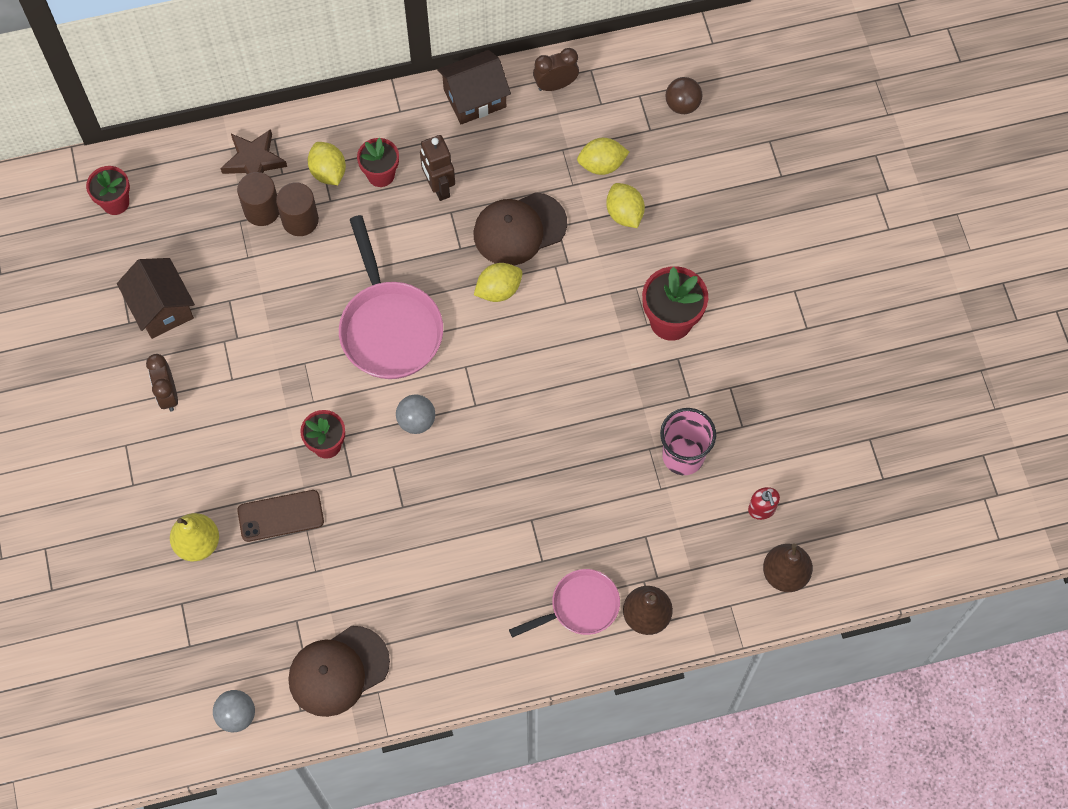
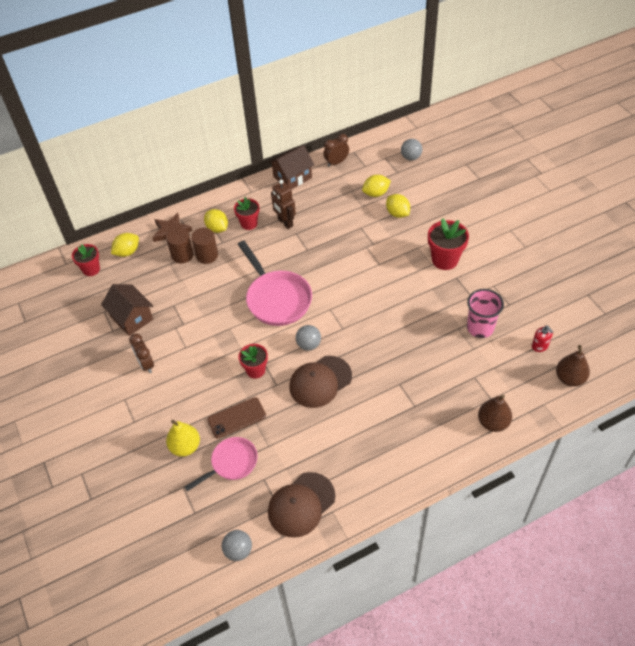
camera: 10 degrees left, 15 degrees down
brown cap [474,192,567,266] -> brown cap moved to [289,356,352,408]
yellow lemon [474,263,522,302] -> yellow lemon moved to [111,233,139,257]
pink pan [509,569,620,638] -> pink pan moved to [185,437,258,491]
brown ball [666,77,703,114] -> grey ball [401,139,422,161]

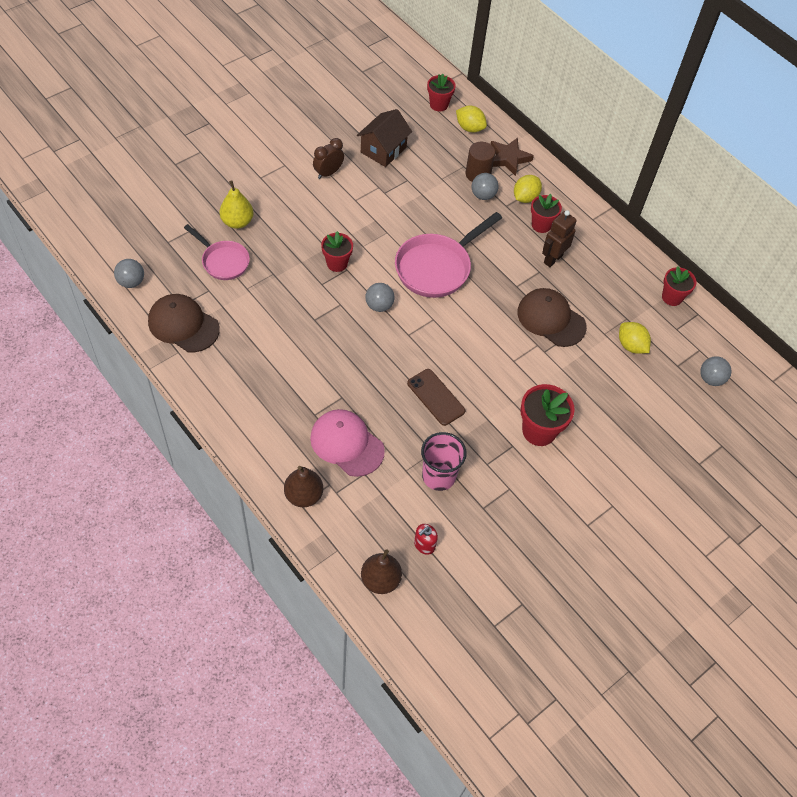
camera: 70 degrees right, 5 degrees up
brown cylinder [191,228,218,264] -> grey ball [472,173,498,200]
brown phone [207,397,266,438] -> brown phone moved to [407,369,465,426]
brown house [269,145,314,189] -> none
brown cap [289,356,352,408] -> brown cap moved to [517,288,587,347]
brown clock [323,134,349,167] -> red flower pot [662,266,696,306]
yellow lemon [386,194,410,218] -> none
none -> pink cap [310,409,385,477]

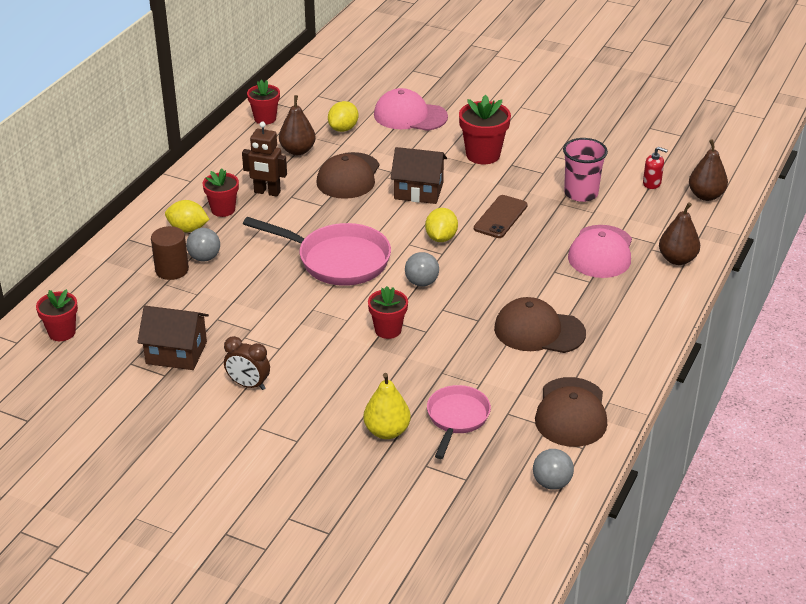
camera: 110 degrees left, 20 degrees down
yellow lemon [456,106,487,132] -> yellow lemon moved to [425,208,458,242]
brown star [491,138,534,176] -> none
grey ball [700,356,732,386] -> none
none -> brown pear [279,95,316,155]
none -> pink cap [374,88,448,131]
none -> brown house [390,147,447,204]
none -> brown cap [494,297,586,353]

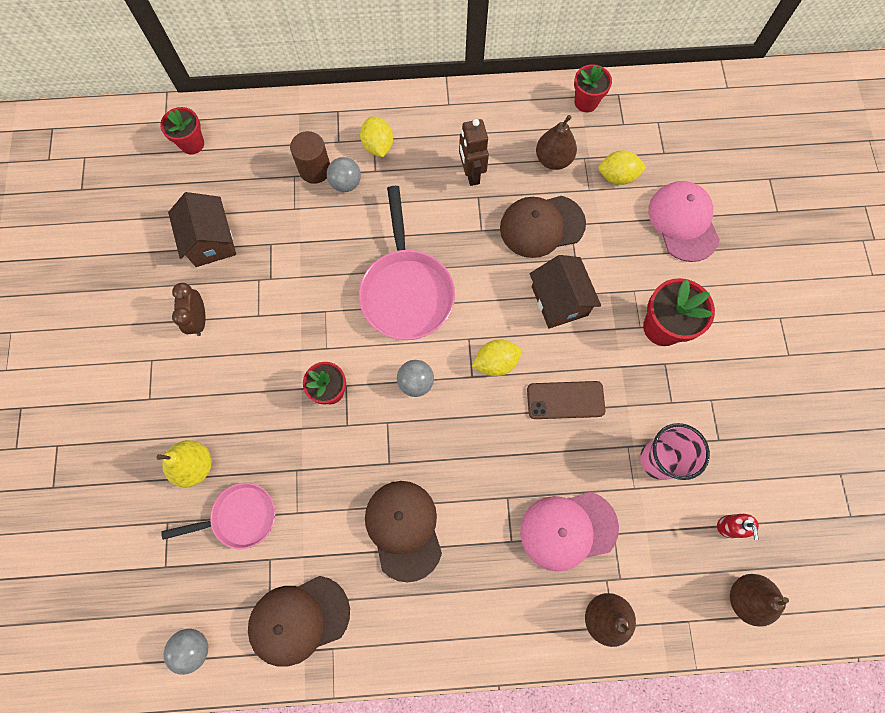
camera: 60 degrees right, 35 degrees up
red flower pot [202,169,239,217] -> none

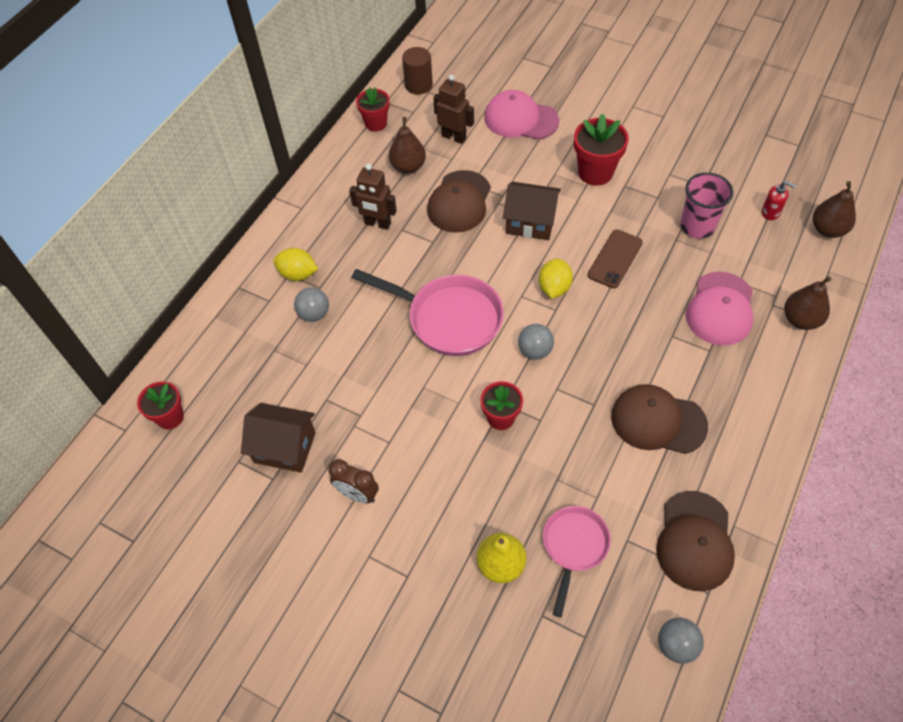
camera: 55 degrees left, 15 degrees down
brown cylinder [290,131,330,184] -> brown cylinder moved to [402,47,433,95]
yellow lemon [598,150,647,185] -> brown robot [433,75,474,144]

